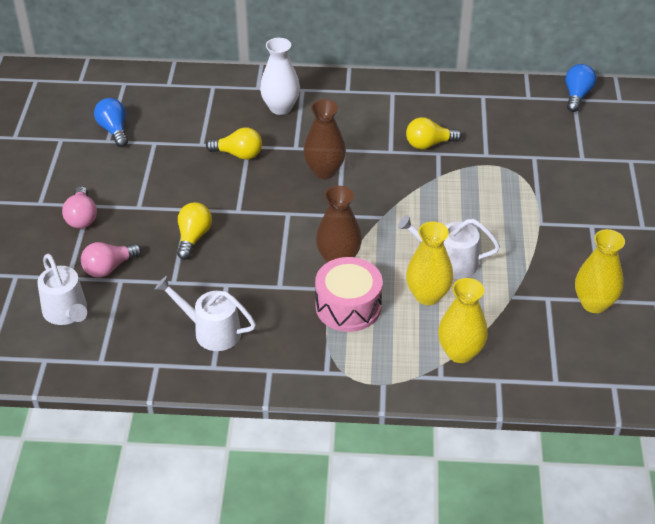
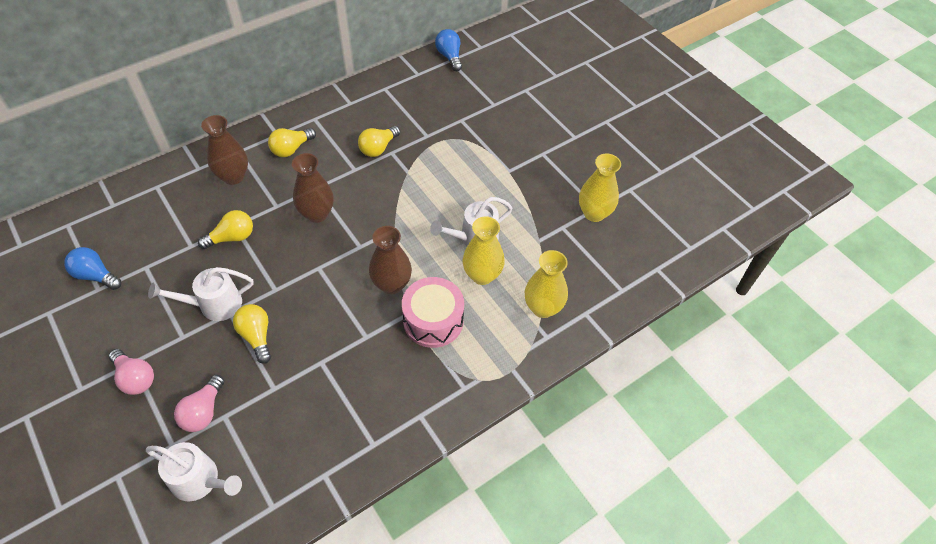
camera: 40 degrees left, 10 degrees up
white watering can [155,276,256,351] -> white watering can moved to [148,267,253,321]
white vase [260,38,300,115] -> brown vase [201,115,248,185]
none -> yellow light bulb [268,128,316,157]

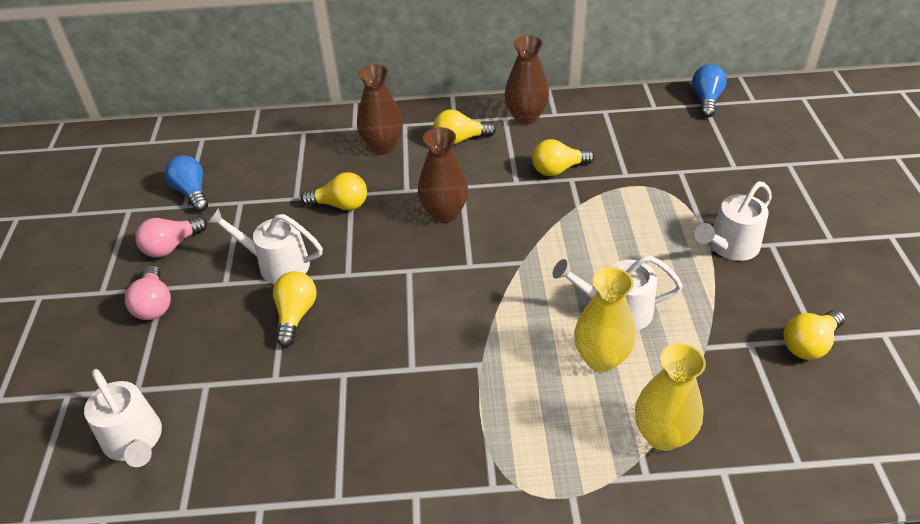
camera: 35 degrees right, 10 degrees down
pink light bulb [174,375,224,432] -> pink light bulb moved to [135,217,207,257]
brown vase [369,226,412,294] -> brown vase moved to [504,35,549,125]
pink drum [402,277,464,348] -> none
yellow vase [579,154,621,222] -> yellow light bulb [783,310,845,360]
none -> white watering can [694,182,772,261]

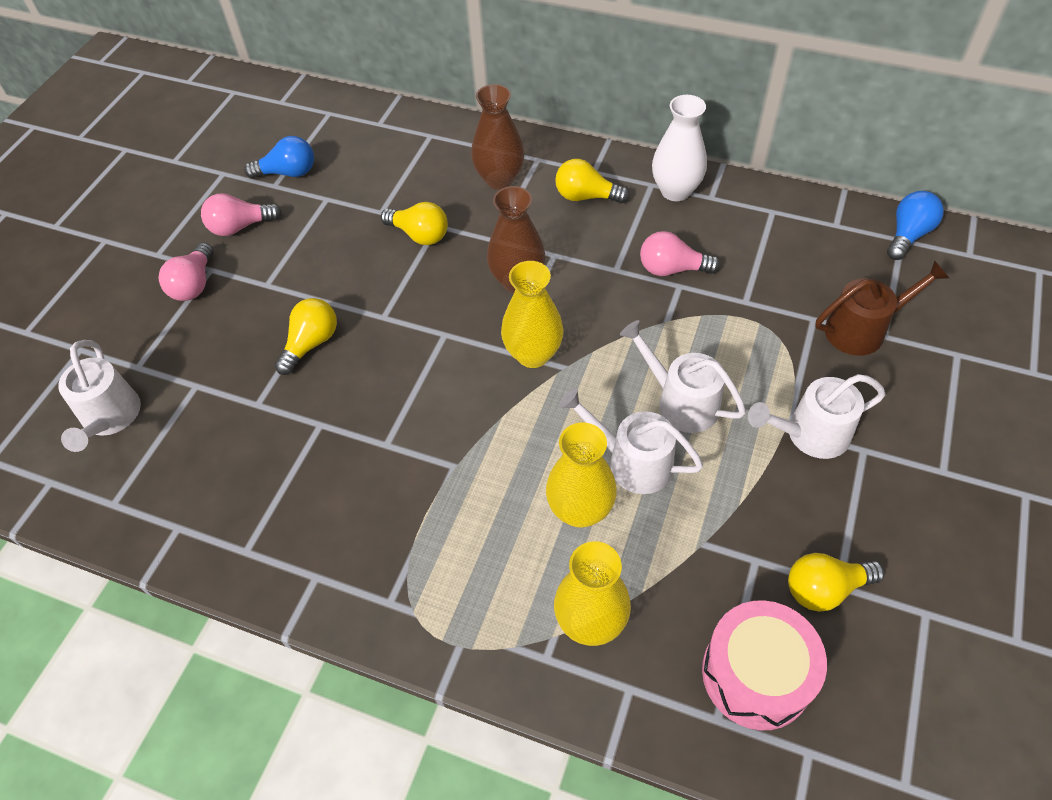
camera: 25 degrees right, 10 degrees up
blue light bulb [165,155,208,212] -> blue light bulb turned 90 degrees clockwise [244,136,314,179]
white watering can [207,208,323,284] -> white watering can moved to [620,320,746,433]
brown vase [504,35,549,125] -> white vase [652,95,707,201]
yellow light bulb [532,139,594,176] -> pink light bulb [640,231,720,276]
none -> yellow vase [501,261,564,368]
none -> pink drum [702,600,827,730]
none -> brown watering can [815,260,949,356]

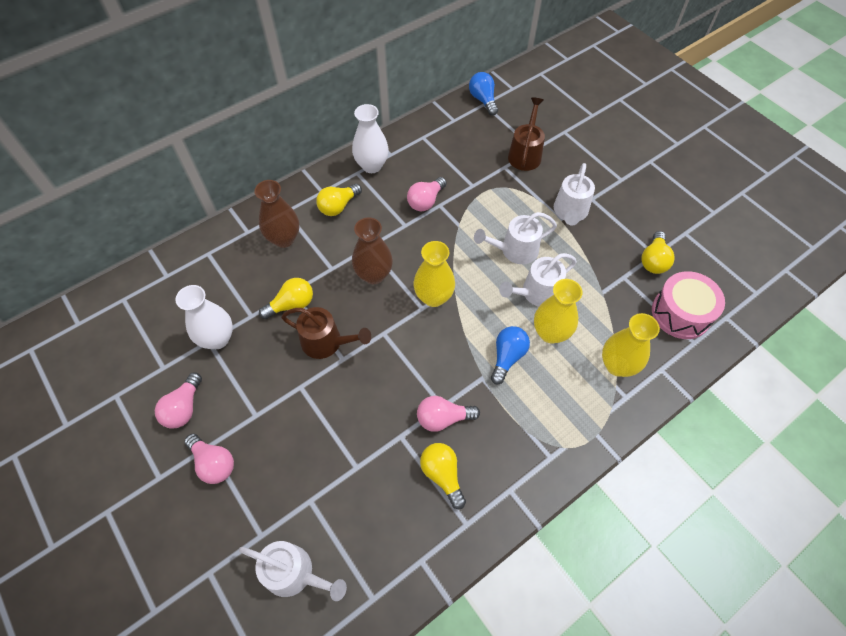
camera: 60 degrees left, 5 degrees up
blue light bulb [244,136,314,179] -> blue light bulb moved to [491,326,530,384]
yellow light bulb [275,298,337,375] -> yellow light bulb moved to [420,443,466,509]
none -> white vase [175,285,233,349]
none -> brown watering can [281,307,371,359]
none -> pink light bulb [417,396,480,432]

